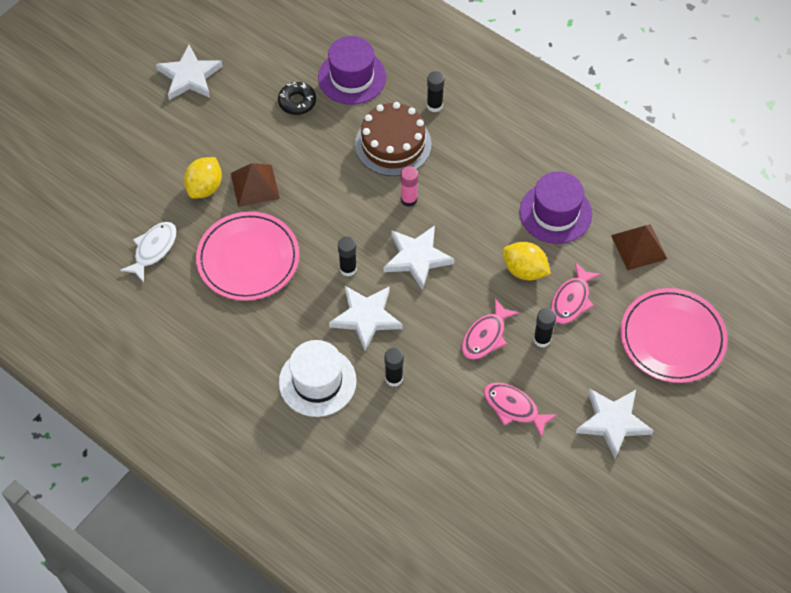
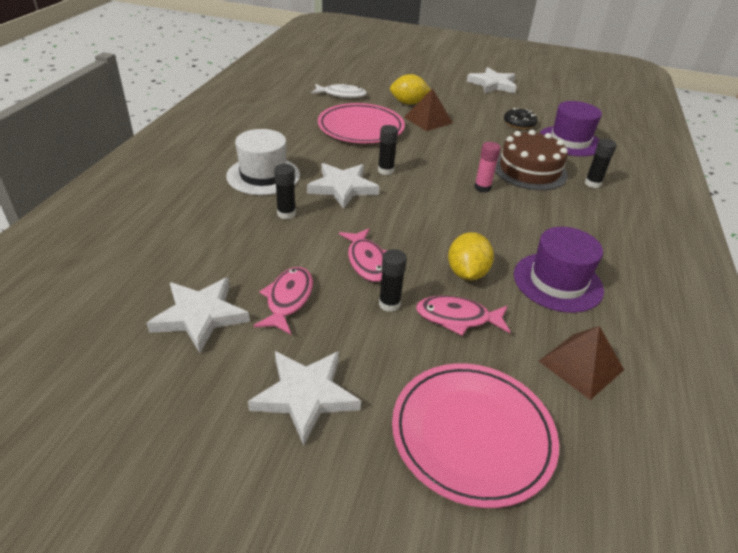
camera: 65 degrees right, 20 degrees down
white star [384,225,455,290] -> white star moved to [146,277,250,353]
pink fish [462,298,519,360] -> pink fish turned 120 degrees counterclockwise [339,228,388,282]

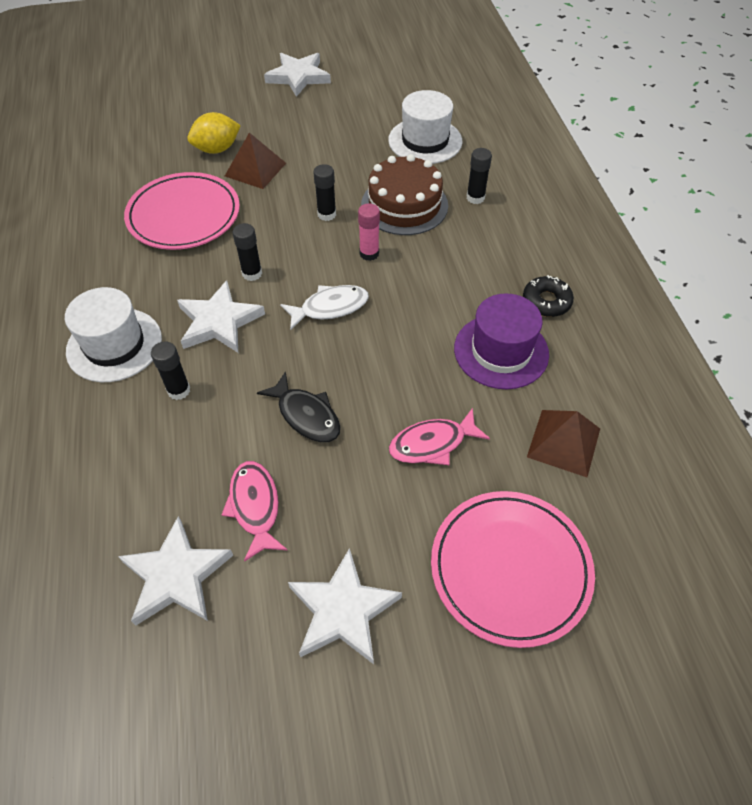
camera: 25 degrees left, 15 degrees up
white fish [311,84,367,98] -> white fish moved to [280,285,369,330]
pink fish [339,228,388,282] -> black fish [257,371,340,442]
black glue stick [379,249,407,312] -> black glue stick moved to [313,164,336,221]
yellow lemon [448,232,494,280] -> none
black donut [504,108,538,129] -> black donut moved to [523,275,574,317]
purple hat [539,101,602,156] -> white hat [388,90,462,164]

